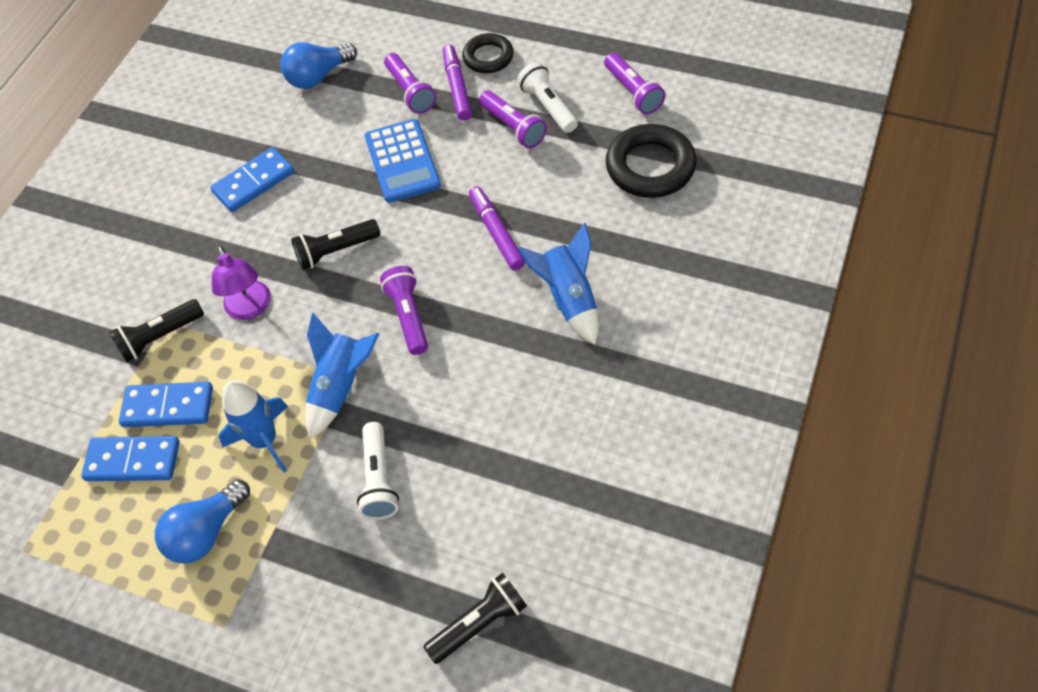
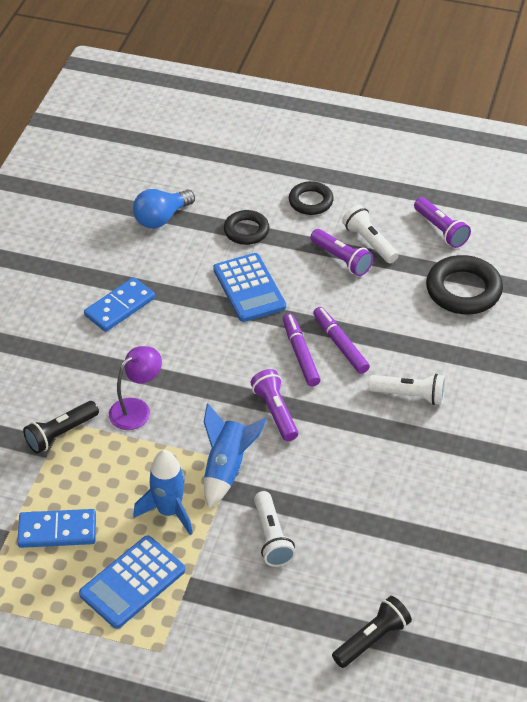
camera: 10 degrees left, 10 degrees down
blue domino [119,382,213,427] -> none
blue light bulb [155,479,250,564] -> blue calculator [79,536,185,629]
purple lamp [212,246,271,320] -> purple lamp turned 105 degrees counterclockwise [109,346,162,430]
black flashlight [291,219,380,270] -> none
purple flashlight [384,53,437,114] -> black ring [224,210,269,245]
purple marker [443,44,472,121] -> purple marker moved to [283,313,321,387]
blue rocket [518,223,599,345] -> white flashlight [368,374,445,405]

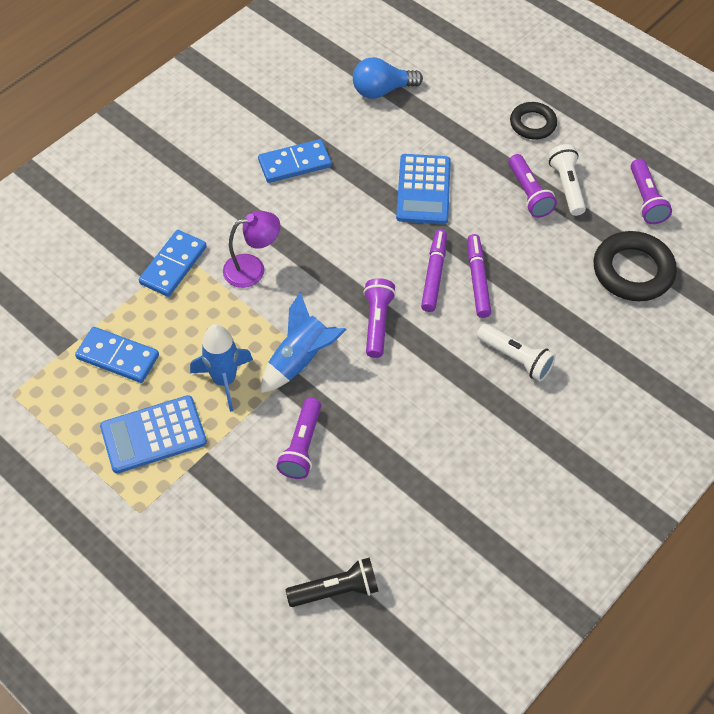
camera: 25 degrees right, 10 degrees up
black flashlight [23,401,99,454] -> blue domino [139,230,207,297]
black ring [224,210,269,245] -> none
white flashlight [254,491,296,567] -> purple flashlight [276,398,321,479]

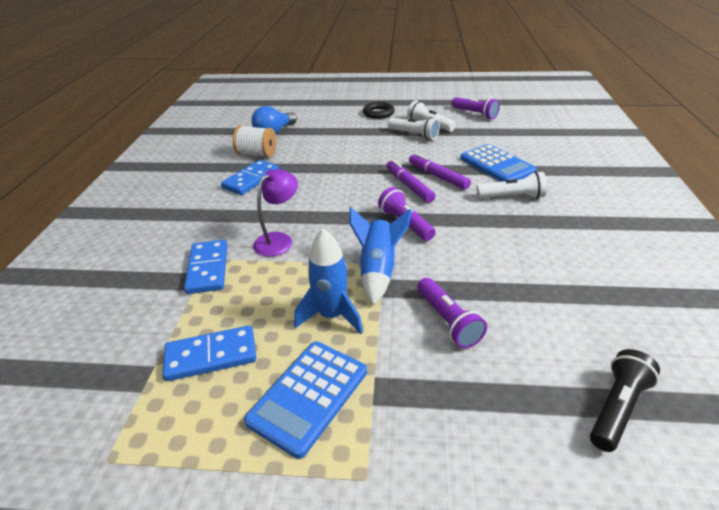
camera: 35 degrees left, 20 degrees down
blue calculator [396,154,451,224] -> blue calculator moved to [460,144,537,182]
purple flashlight [508,154,557,218] -> white flashlight [388,117,440,140]
black ring [594,231,677,301] -> none
none -> white spool [233,125,276,157]

